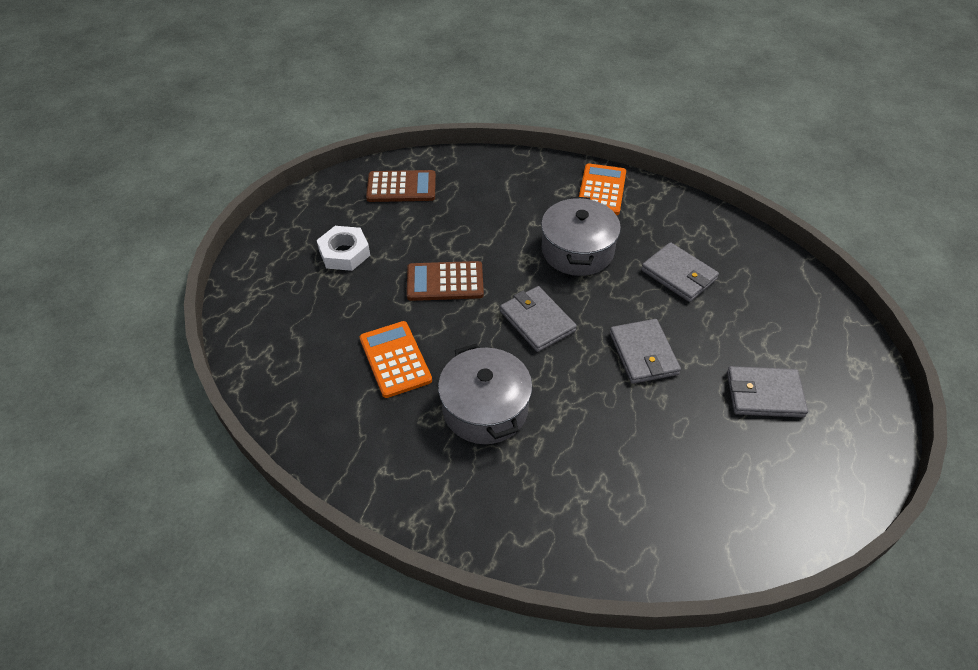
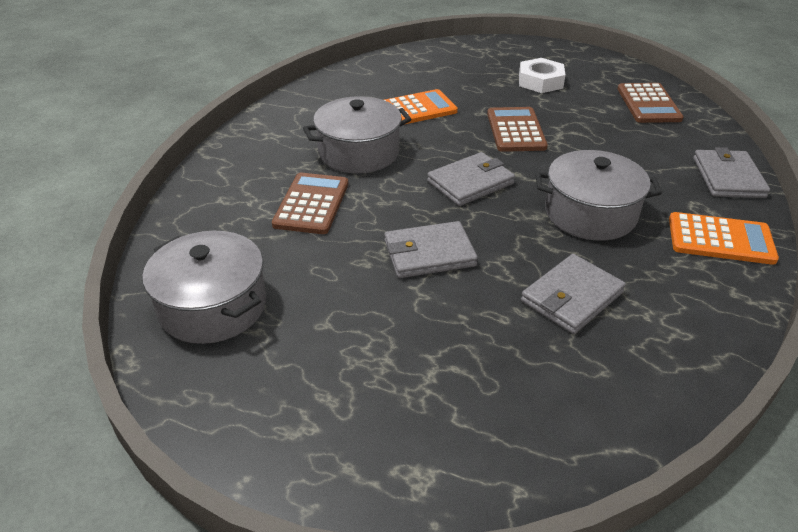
camera: 90 degrees right, 10 degrees down
grey wallet [727,366,808,418] -> grey wallet moved to [693,147,770,198]
none -> grey pot [142,231,266,344]
none -> brown calculator [272,173,348,234]

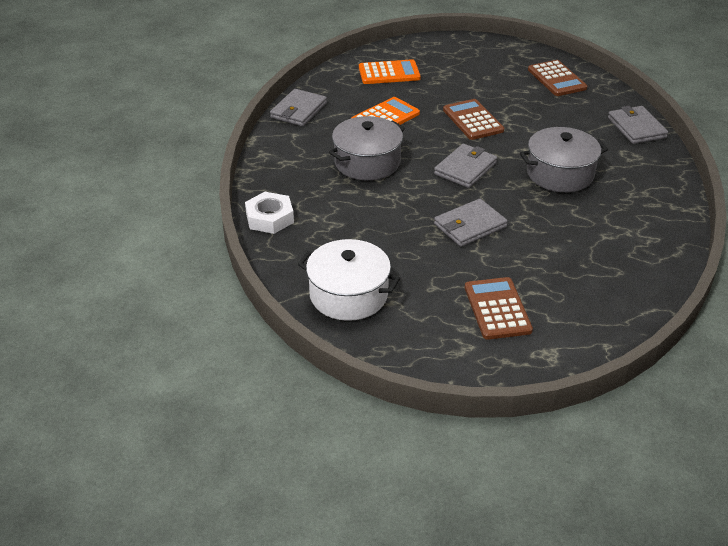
camera: 20 degrees left, 0 degrees up
grey pot [142,231,266,344] -> white pot [298,239,400,321]
brown calculator [272,173,348,234] -> brown calculator moved to [465,277,533,340]
white nut [519,58,565,93] -> white nut moved to [245,192,294,234]
grey wallet [521,254,626,334] -> grey wallet moved to [270,89,327,126]
orange calculator [669,212,779,265] -> orange calculator moved to [359,59,421,84]

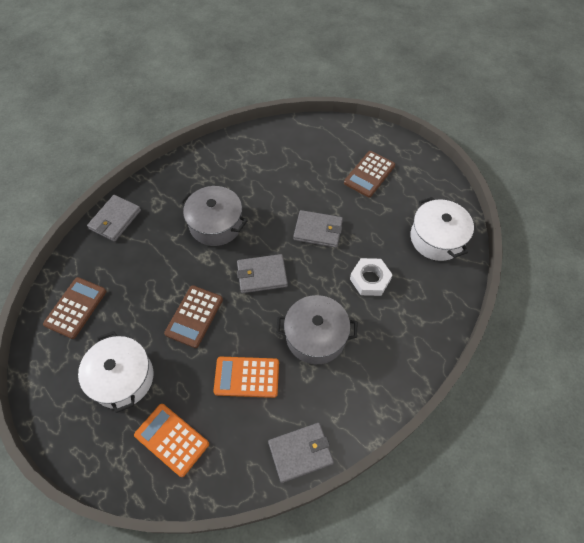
camera: 135 degrees left, 20 degrees up
white nut [245,192,294,234] -> white nut moved to [350,258,393,296]
none -> white pot [78,331,154,413]

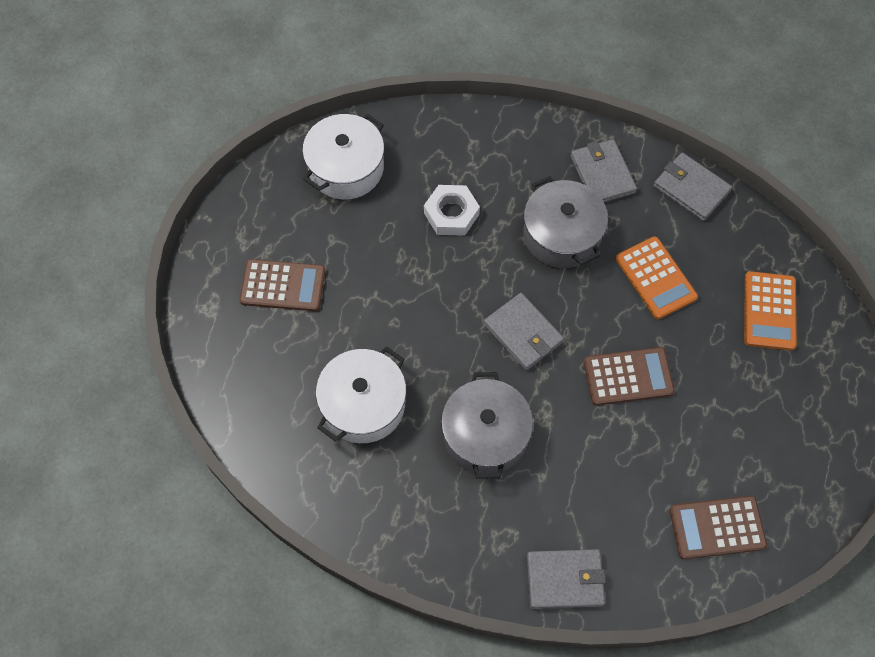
camera: 120 degrees left, 5 degrees up
white pot [78,331,154,413] -> white pot moved to [316,346,406,443]
grey wallet [293,210,343,248] -> grey wallet moved to [570,139,637,203]

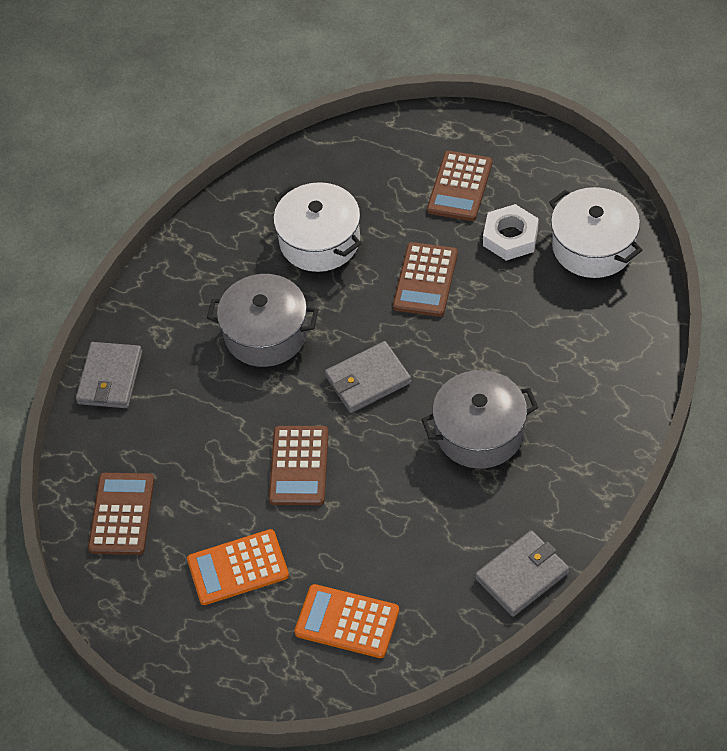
camera: 105 degrees right, 10 degrees down
white nut [424,185,480,236] -> white nut moved to [483,204,539,261]
grey wallet [570,139,637,203] -> none
orange calculator [616,236,698,319] -> orange calculator moved to [187,529,289,605]
none -> brown calculator [393,242,458,317]

